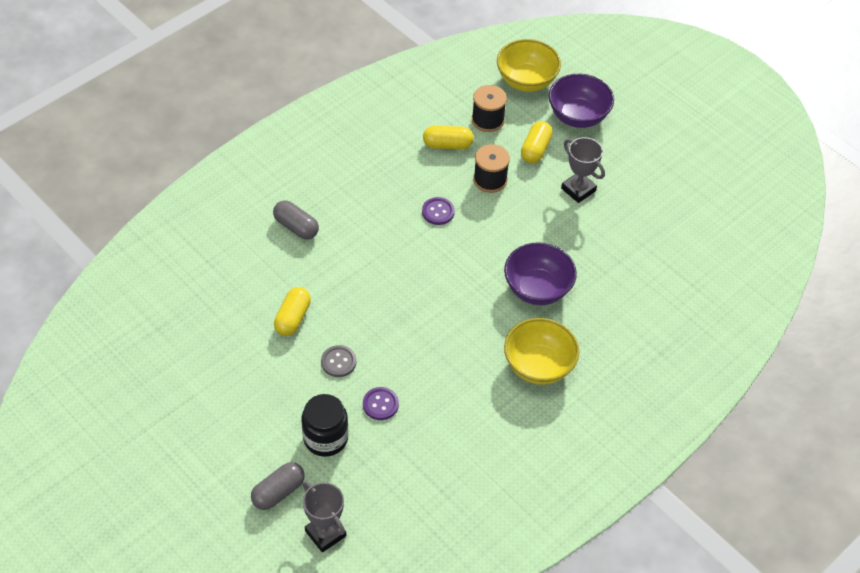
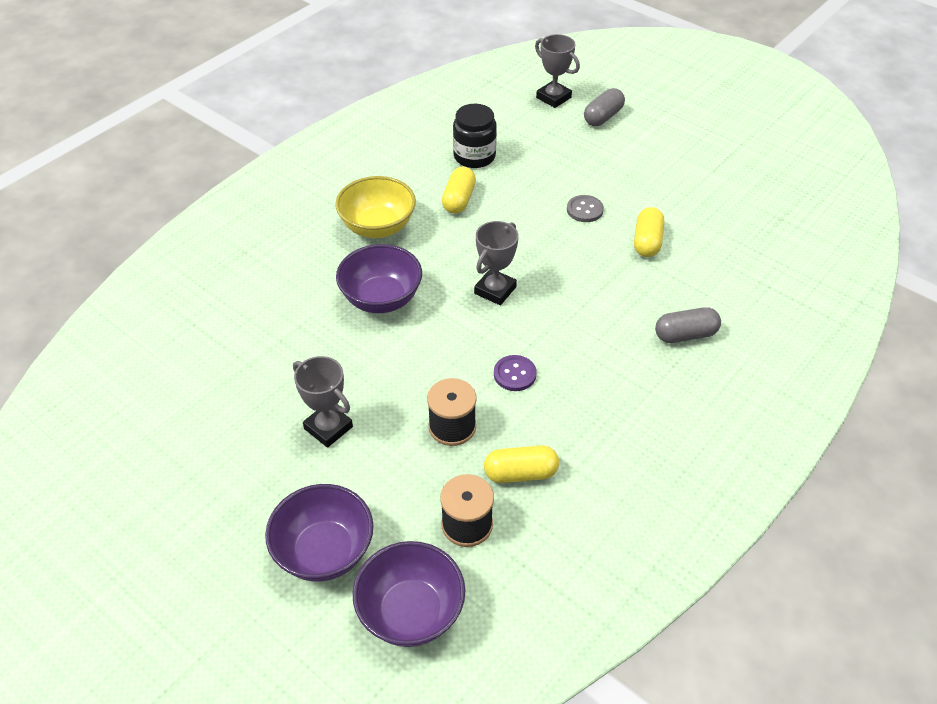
camera: 175 degrees right, 5 degrees down
grey capsule [273,200,319,239] -> grey capsule turned 45 degrees counterclockwise [655,307,721,343]
black jar [301,394,348,457] -> black jar moved to [453,104,497,168]
purple button [363,387,399,420] -> none
yellow bowl [497,39,561,92] -> purple bowl [353,541,465,647]
yellow capsule [521,121,553,163] -> yellow capsule moved to [442,167,476,214]
none -> grey trophy [474,221,519,305]

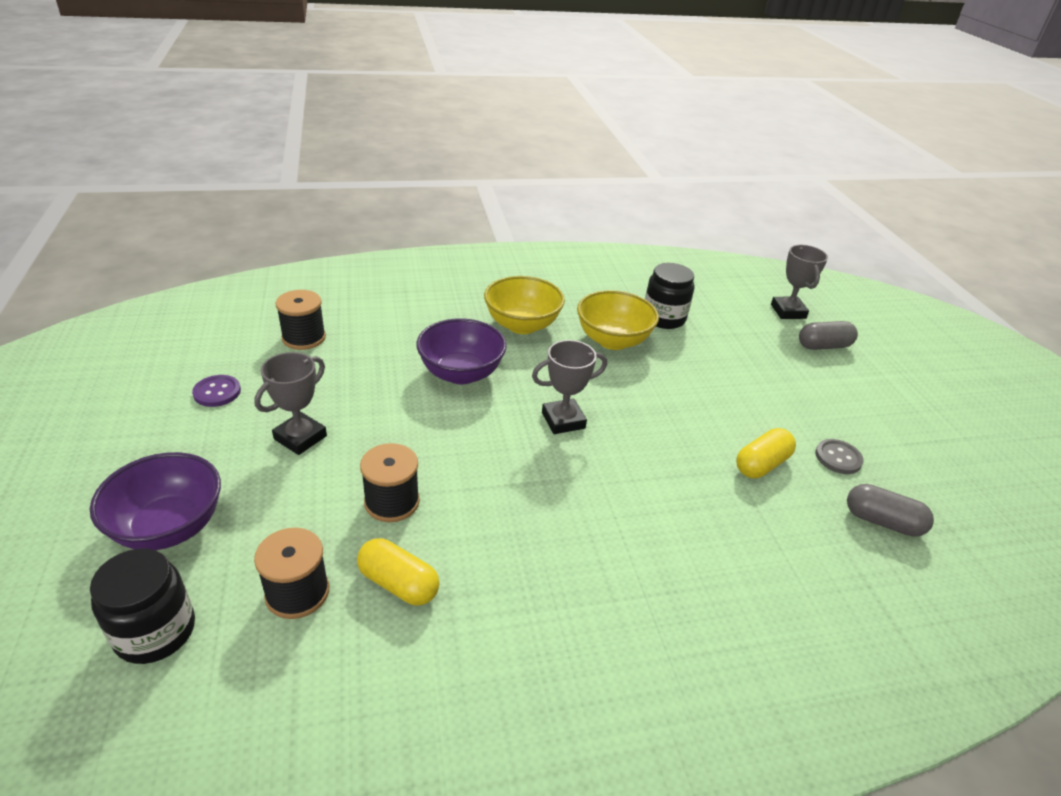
camera: 35 degrees right, 10 degrees down
grey trophy [293,356,353,448] -> grey trophy turned 45 degrees clockwise [254,352,327,455]
purple bowl [353,541,465,647] -> black jar [90,549,195,664]
yellow capsule [442,167,476,214] -> yellow bowl [577,290,659,350]
purple button [494,355,537,391] -> purple button moved to [192,375,241,407]
grey button [567,195,604,222] -> grey button moved to [815,439,864,474]
grey capsule [655,307,721,343] -> grey capsule moved to [847,484,934,537]
none -> black spool [275,290,326,350]

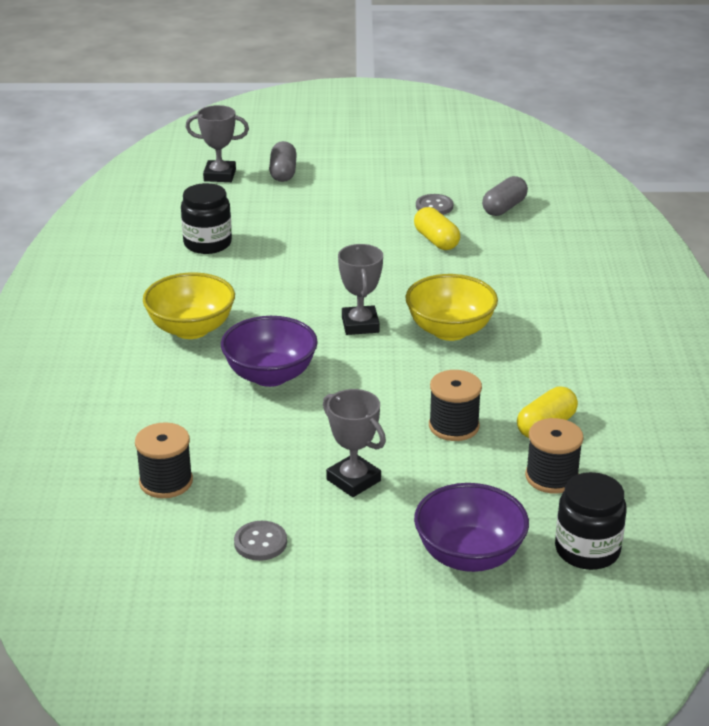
camera: 75 degrees left, 5 degrees down
purple button [192,375,241,407] -> grey button [234,521,287,561]
yellow bowl [577,290,659,350] -> yellow bowl moved to [405,274,498,341]

